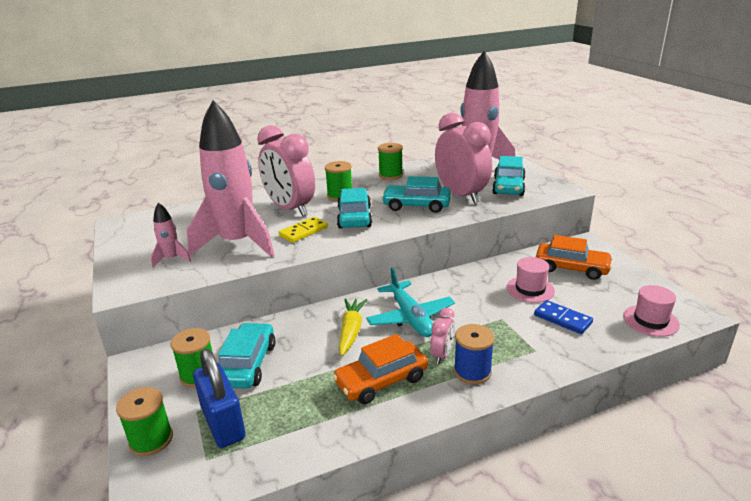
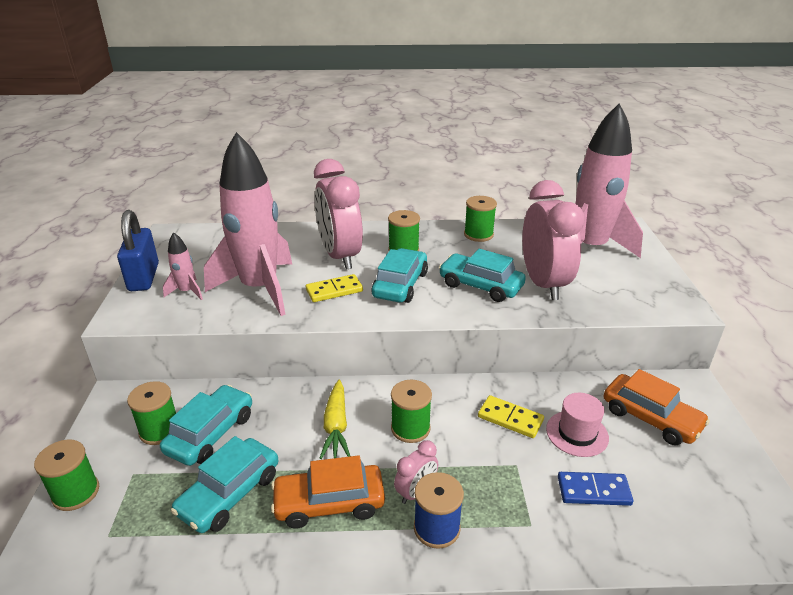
camera: 20 degrees right, 5 degrees up
blue padlock [193,349,246,448] -> blue padlock moved to [117,210,159,291]
yellow carrot [339,298,367,356] -> yellow carrot turned 150 degrees clockwise [320,380,350,459]
turquoise plane [366,267,455,337] -> green spool [391,380,432,443]
turquoise car [492,156,526,196] -> turquoise car moved to [171,436,278,533]
blue domino [534,300,593,334] -> blue domino turned 60 degrees counterclockwise [558,472,633,506]
pink hat [623,285,680,337] -> none
none -> yellow domino [478,395,544,438]

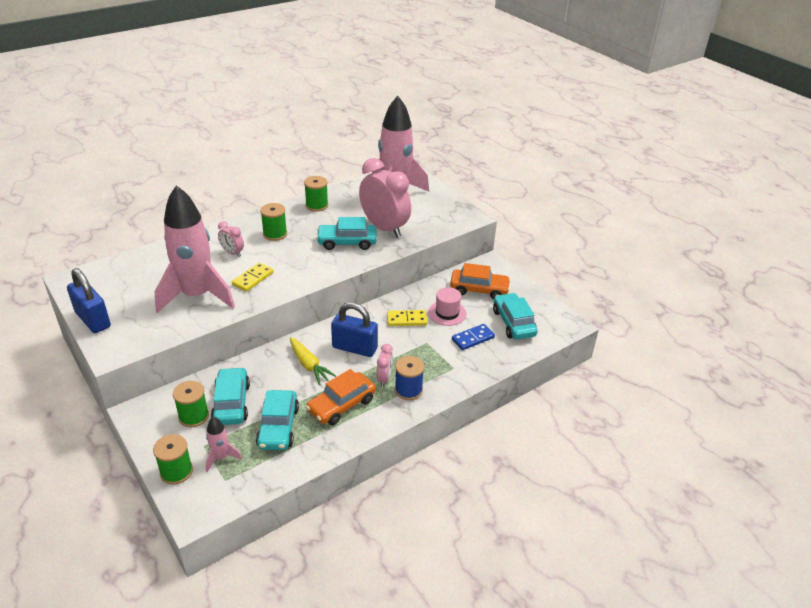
camera: 35 degrees left, 5 degrees up
pink rocket [163,232,203,300] -> pink rocket moved to [205,417,242,472]
pink clock [314,159,363,270] -> pink clock [218,221,244,257], size x0.45
turquoise car [371,248,428,303] -> turquoise car moved to [493,293,538,339]
green spool [391,380,432,443] -> blue padlock [331,302,378,357]

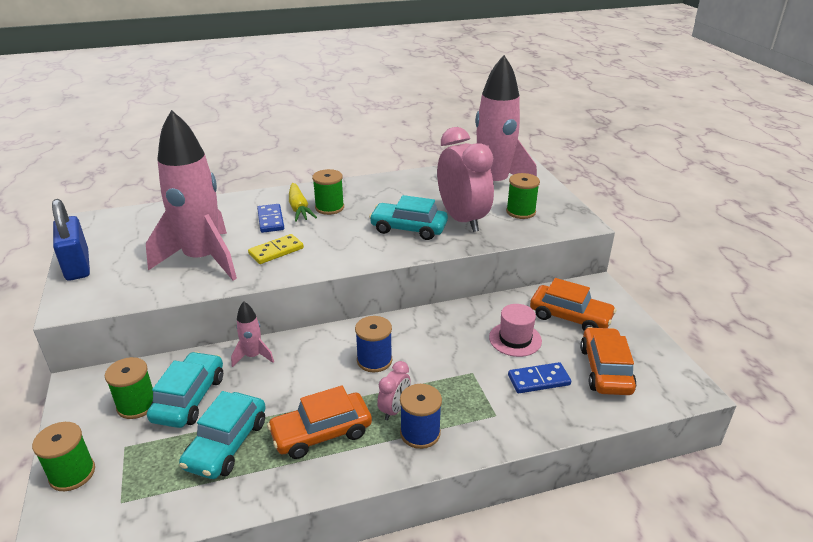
camera: 20 degrees right, 5 degrees down
pink rocket [205,417,242,472] -> pink rocket moved to [231,301,274,367]
pink clock [218,221,244,257] -> blue domino [257,204,284,233]
yellow carrot [290,337,336,385] -> yellow carrot moved to [289,183,317,222]
green spool [304,176,328,212] -> green spool moved to [506,173,540,219]
blue padlock [331,302,378,357] -> blue spool [355,316,392,372]
yellow domino [387,310,427,326] -> none
turquoise car [493,293,538,339] -> orange car [580,327,637,395]

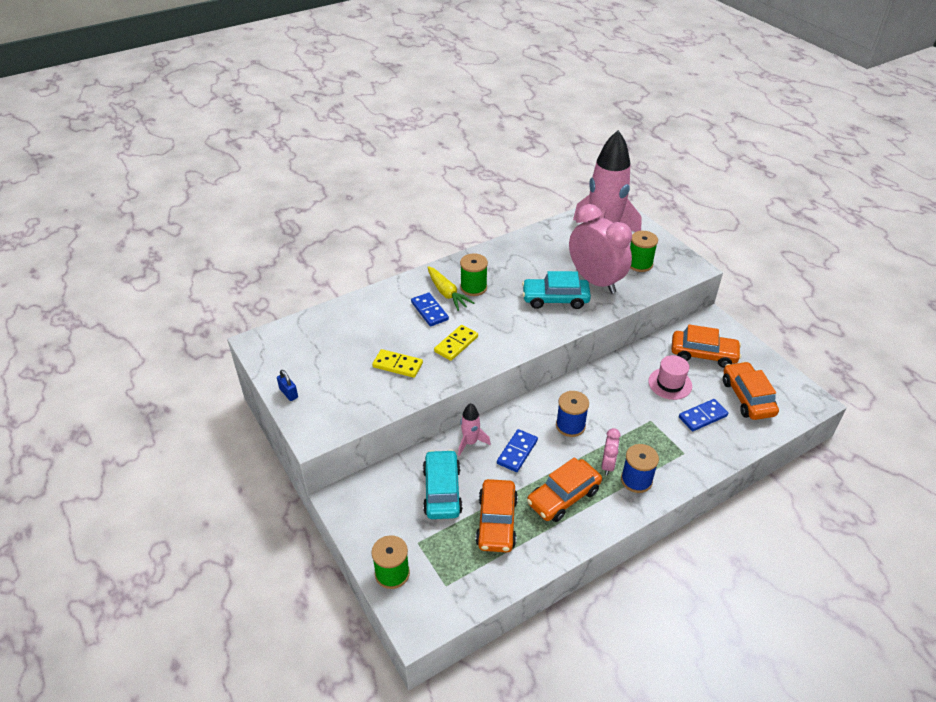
camera: 15 degrees left, 10 degrees up
blue padlock [52,199,90,281] -> blue padlock [277,370,298,401], size x0.46
green spool [105,357,153,419] -> none
pink rocket [146,110,237,281] -> yellow domino [372,349,423,378]
turquoise car [179,391,266,479] -> orange car [476,479,518,552]
none -> blue domino [497,429,538,472]

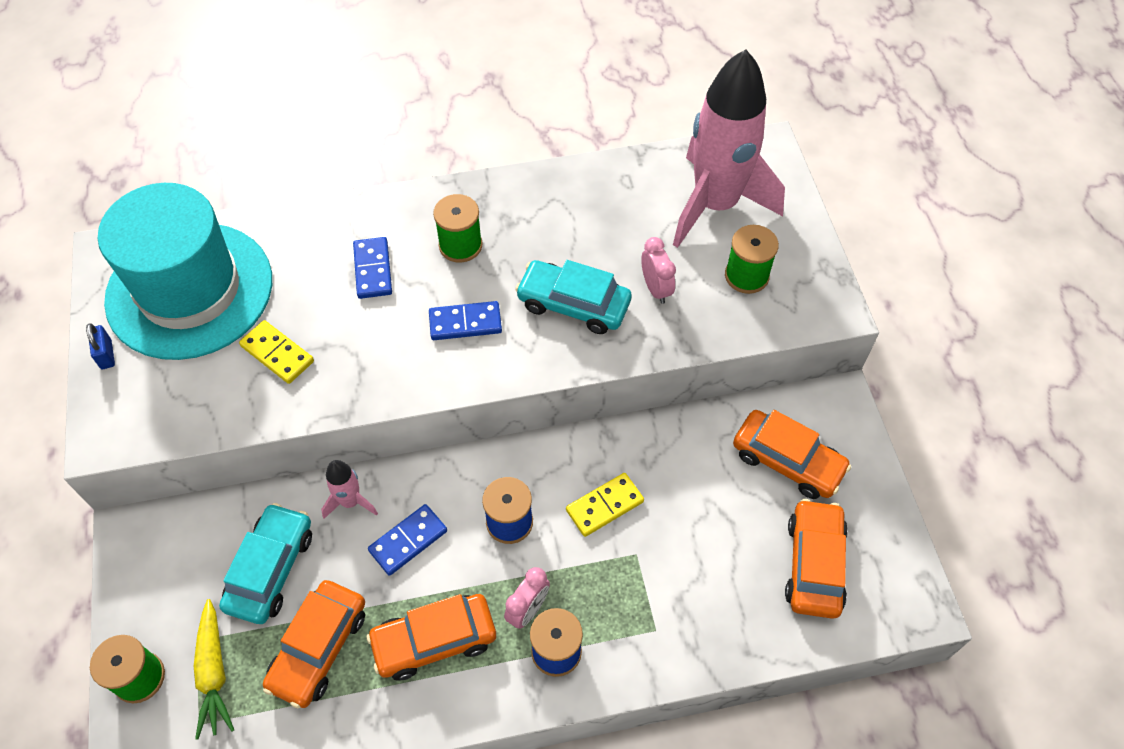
camera: 20 degrees right, 15 degrees up
yellow carrot [427,266,474,311] -> yellow carrot moved to [194,599,234,740]
yellow domino [434,325,478,361] -> yellow domino moved to [566,473,644,537]
pink clock [569,204,632,294] -> pink clock [641,237,676,304], size x0.45
pink hat [648,355,692,400] -> none
blue domino [679,399,728,431] -> blue domino moved to [429,301,502,340]
none -> turquoise hat [98,183,272,360]

